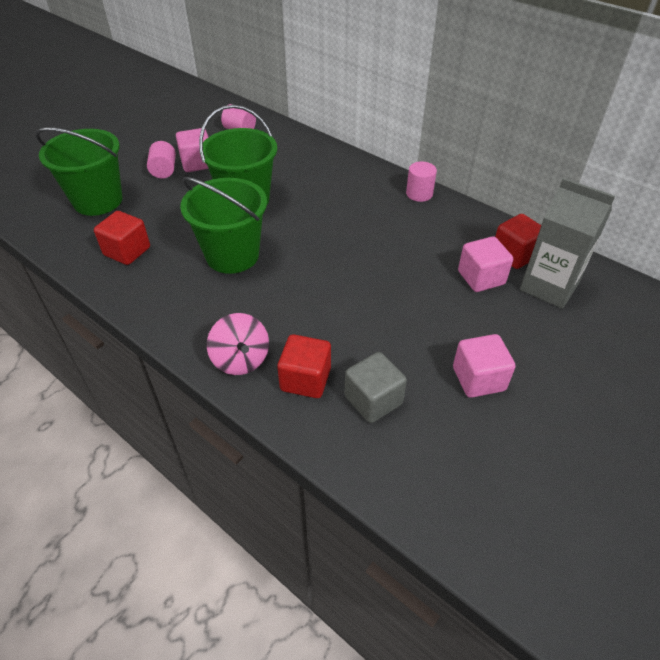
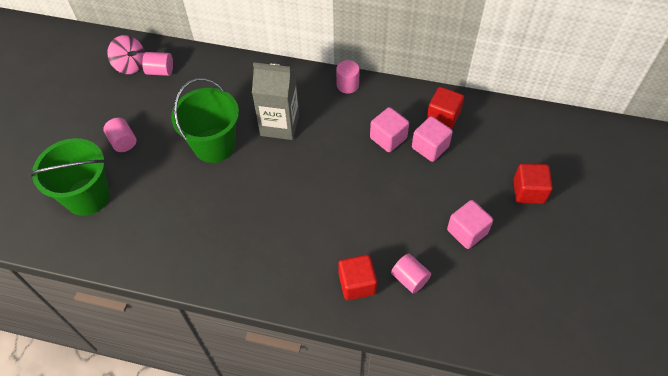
camera: 25 degrees left, 10 degrees up
red cube [94,211,150,265] -> red cube moved to [513,164,553,204]
pink cube [176,128,209,172] -> pink cube moved to [370,107,409,152]
green bucket [180,177,267,274] -> none
pink spinning top [207,313,269,375] -> pink spinning top moved to [107,35,145,74]
grey cube [345,352,407,423] -> pink cylinder [391,253,431,294]
grey carton [520,178,615,309] -> grey carton moved to [252,62,299,140]

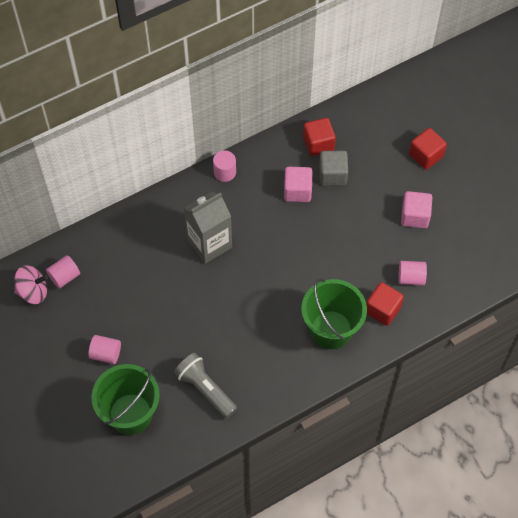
camera: 45 degrees left, 5 degrees up
green bucket [171,78,239,163] -> green bucket moved to [301,278,367,349]
pink cube [412,116,453,162] -> grey cube [319,151,348,186]
none -> grey flashlight [174,353,237,418]

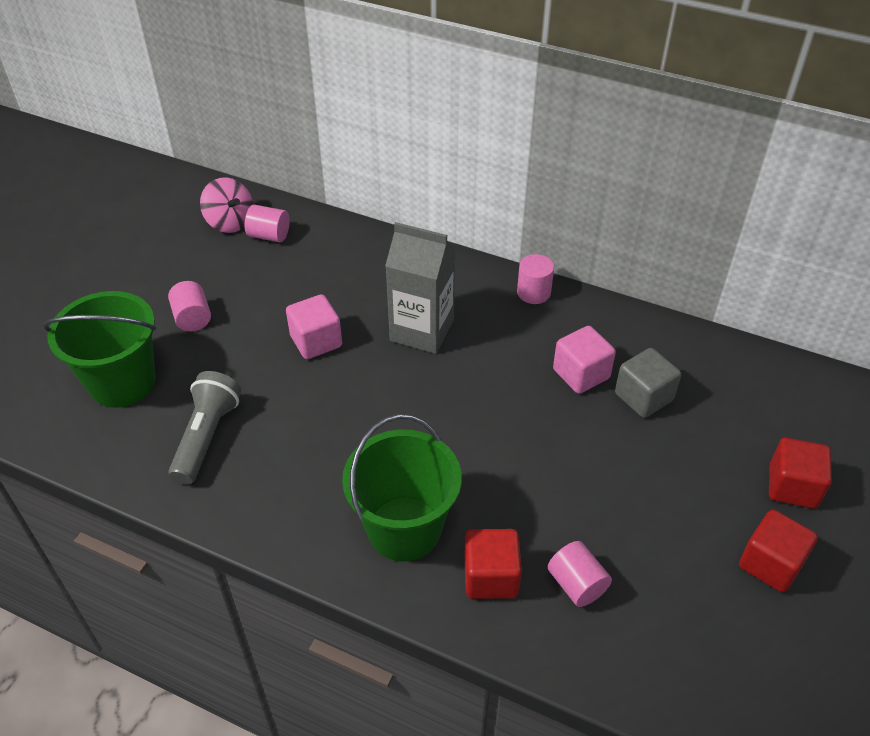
camera: 55 degrees right, 15 degrees down
red cube [303,118,336,156] -> red cube moved to [739,510,818,593]
pink cube [401,191,432,228] -> pink cube moved to [286,294,342,359]

